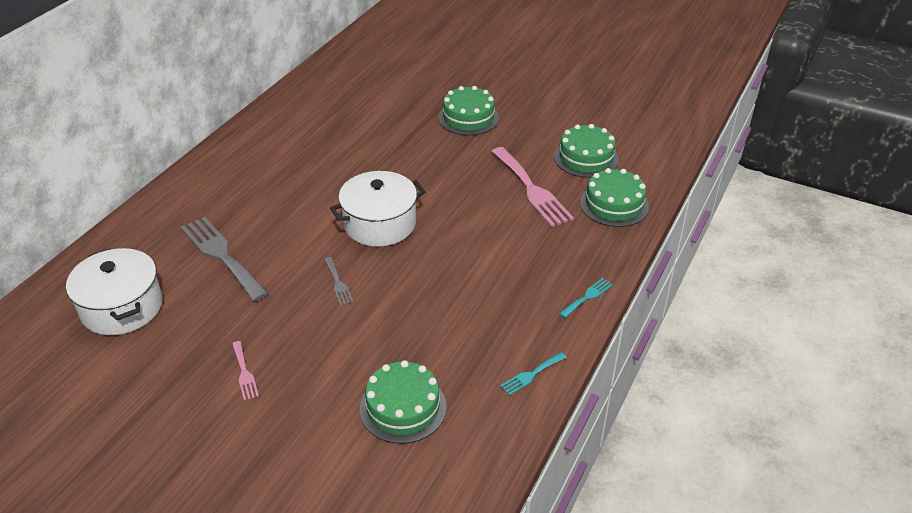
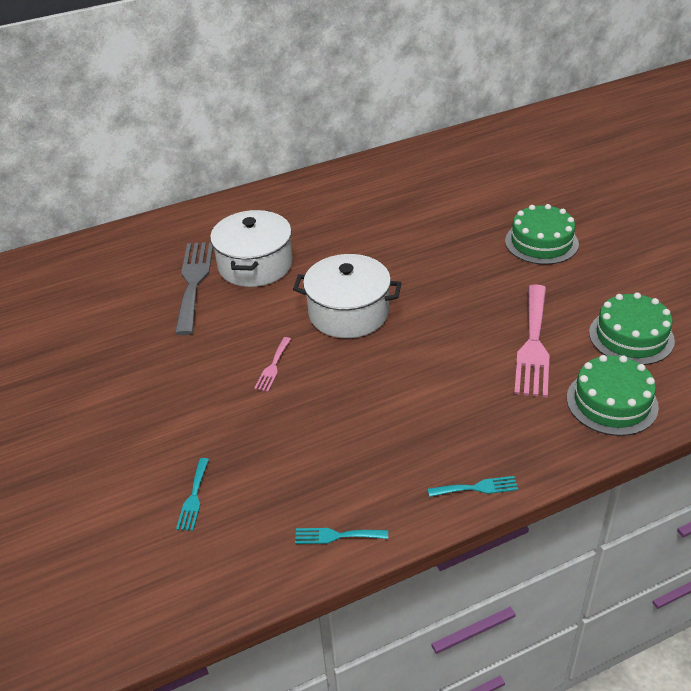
camera: 40 degrees right, 0 degrees up
white pot [66,248,162,335] -> white pot moved to [210,210,293,287]
pink fork [232,341,259,400] -> pink fork moved to [254,337,291,392]
grey fork [324,257,353,306] -> none
green cake [360,360,447,444] -> turquoise fork [176,458,209,531]

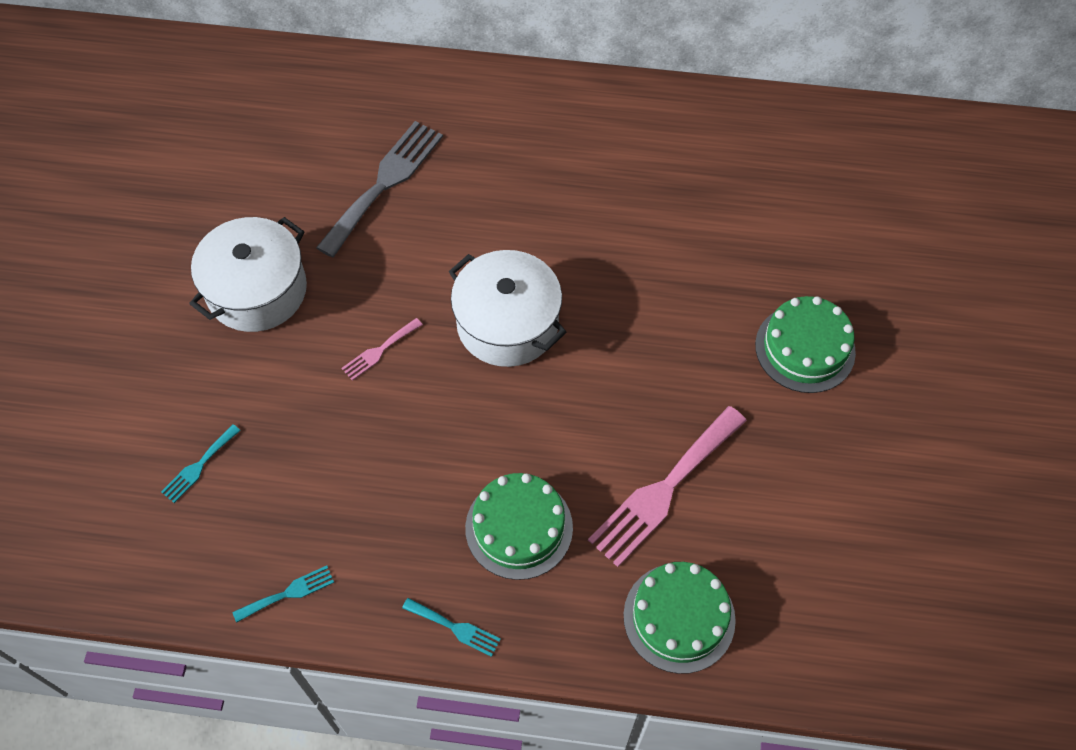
camera: 30 degrees right, 20 degrees up
white pot [210,210,293,287] -> white pot moved to [189,217,307,332]
turquoise fork [295,528,388,544] -> turquoise fork turned 120 degrees clockwise [233,566,334,623]
green cake [589,292,675,365] -> green cake moved to [465,473,573,580]

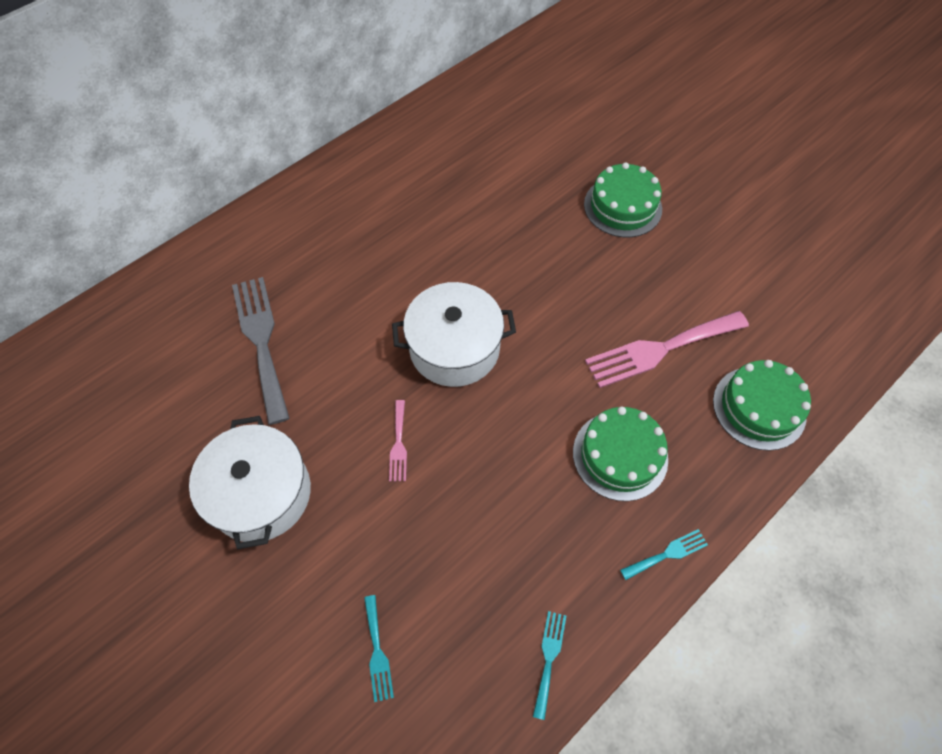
camera: 50 degrees left, 0 degrees up
pink fork [588,406,747,567] -> pink fork turned 75 degrees clockwise [585,311,749,388]

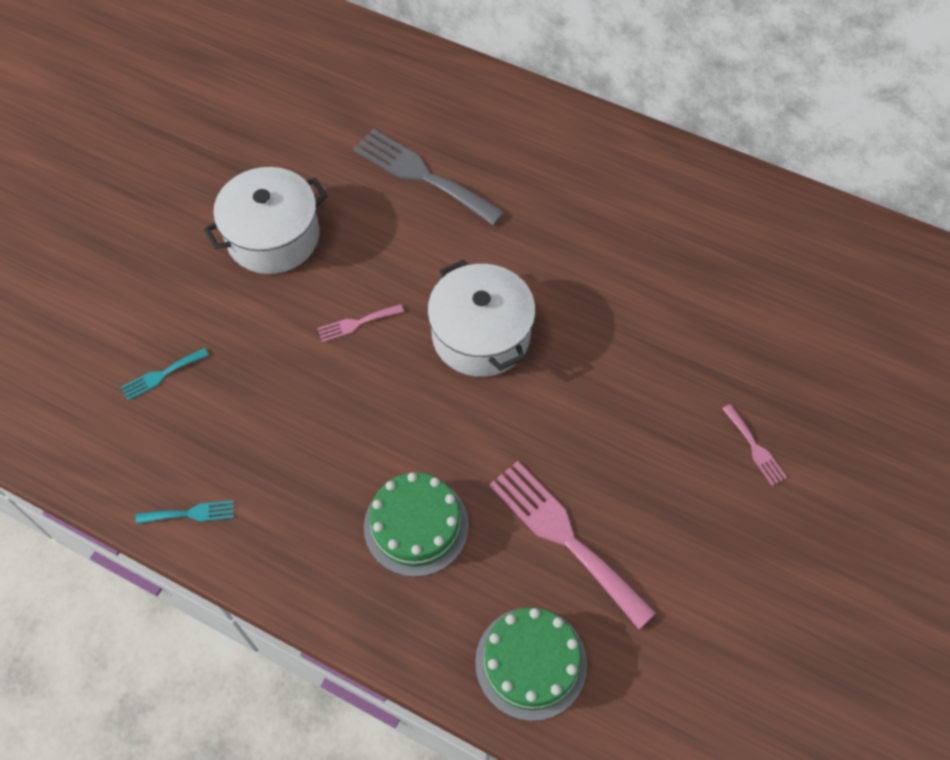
camera: 70 degrees right, 0 degrees up
grey fork [232,277,290,425] -> grey fork turned 105 degrees counterclockwise [353,129,505,226]
green cake [584,162,662,237] -> pink fork [722,404,787,486]
turquoise fork [620,529,708,580] -> none

